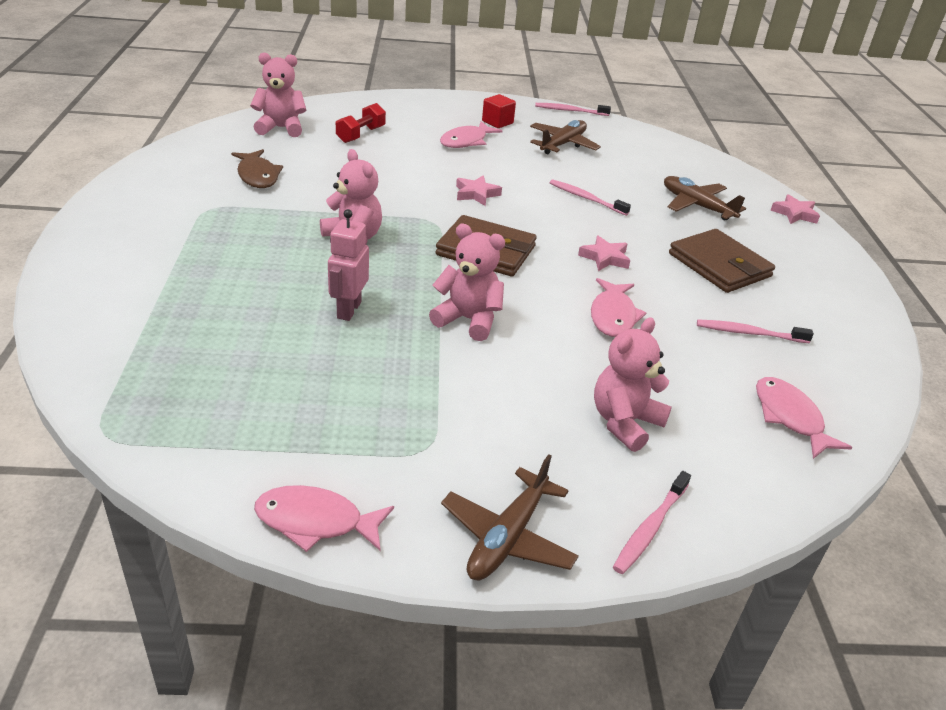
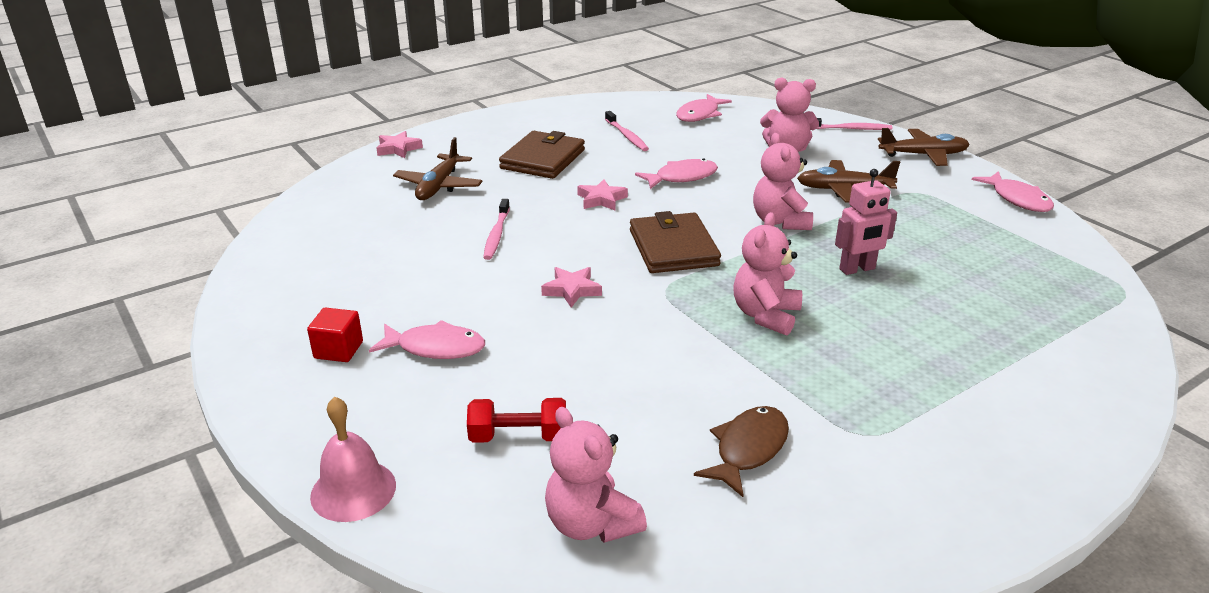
camera: 120 degrees left, 5 degrees down
brown plane [530,120,601,154] -> brown plane moved to [797,160,900,203]
pink toothbrush [535,103,611,116] -> none
none -> pink bell [310,396,396,522]

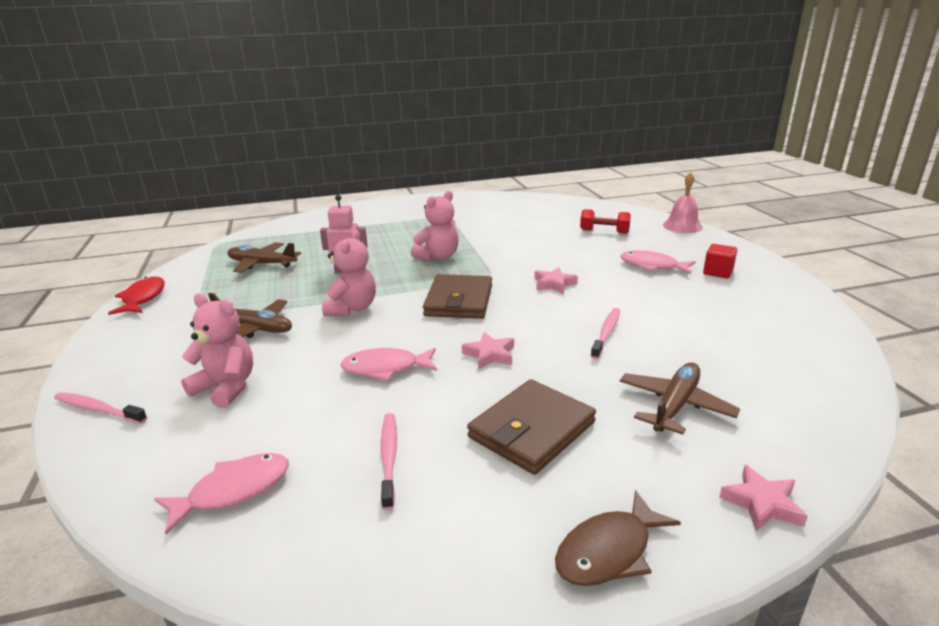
camera: 160 degrees left, 5 degrees down
pink teddy bear [545,407,647,543] -> none
brown fish [694,406,789,497] -> brown fish moved to [555,490,681,586]
brown plane [878,128,970,166] -> brown plane moved to [227,242,301,273]
pink fish [972,171,1054,212] -> red fish [108,277,165,315]

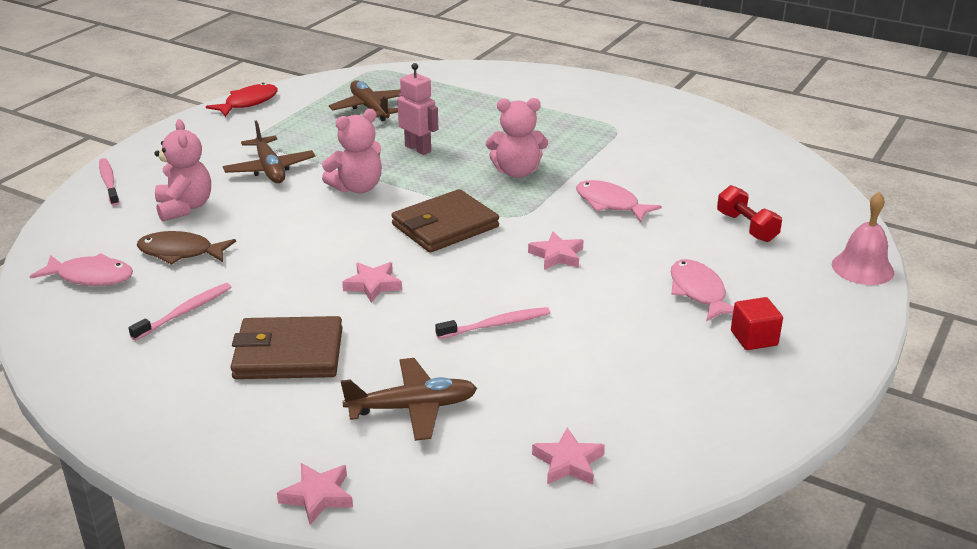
camera: 45 degrees right, 5 degrees up
pink fish [341,348,437,381] -> pink fish moved to [576,180,662,222]
brown fish [555,490,681,586] -> brown fish moved to [137,231,236,265]
none -> pink star [532,427,605,485]

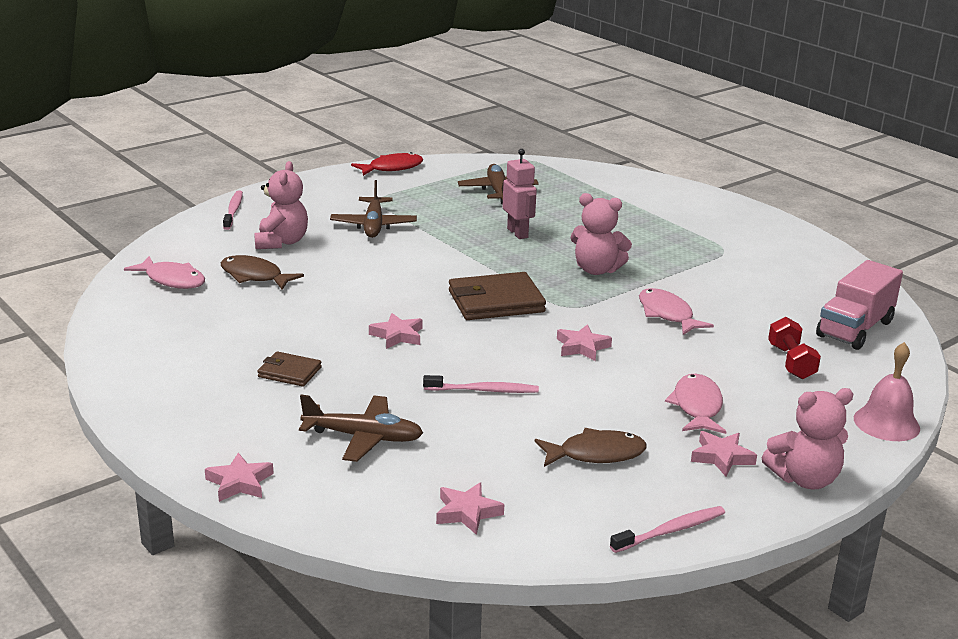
camera: 20 degrees right, 5 degrees down
pink toothbrush [128,283,231,341] -> pink toothbrush moved to [610,506,725,553]
brown wallet [231,316,342,379] -> brown wallet [257,351,322,387], size x0.55
pink teddy bear [322,109,382,193] -> pink teddy bear moved to [762,388,853,489]
red cube [731,297,783,350] -> pink star [691,431,757,476]
none -> brown fish [535,428,647,467]
none -> pink truck [816,260,903,350]

